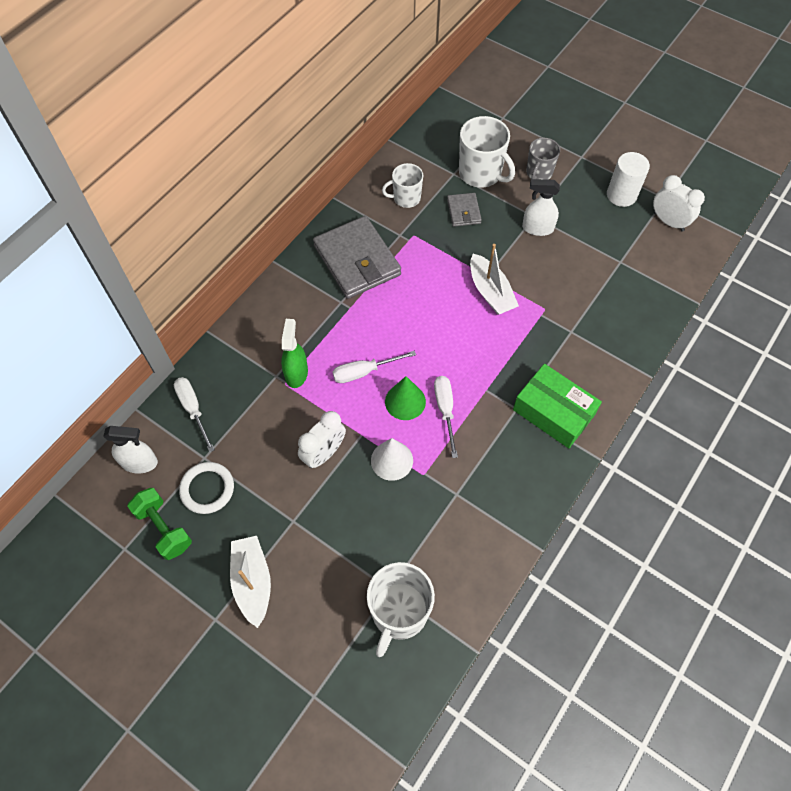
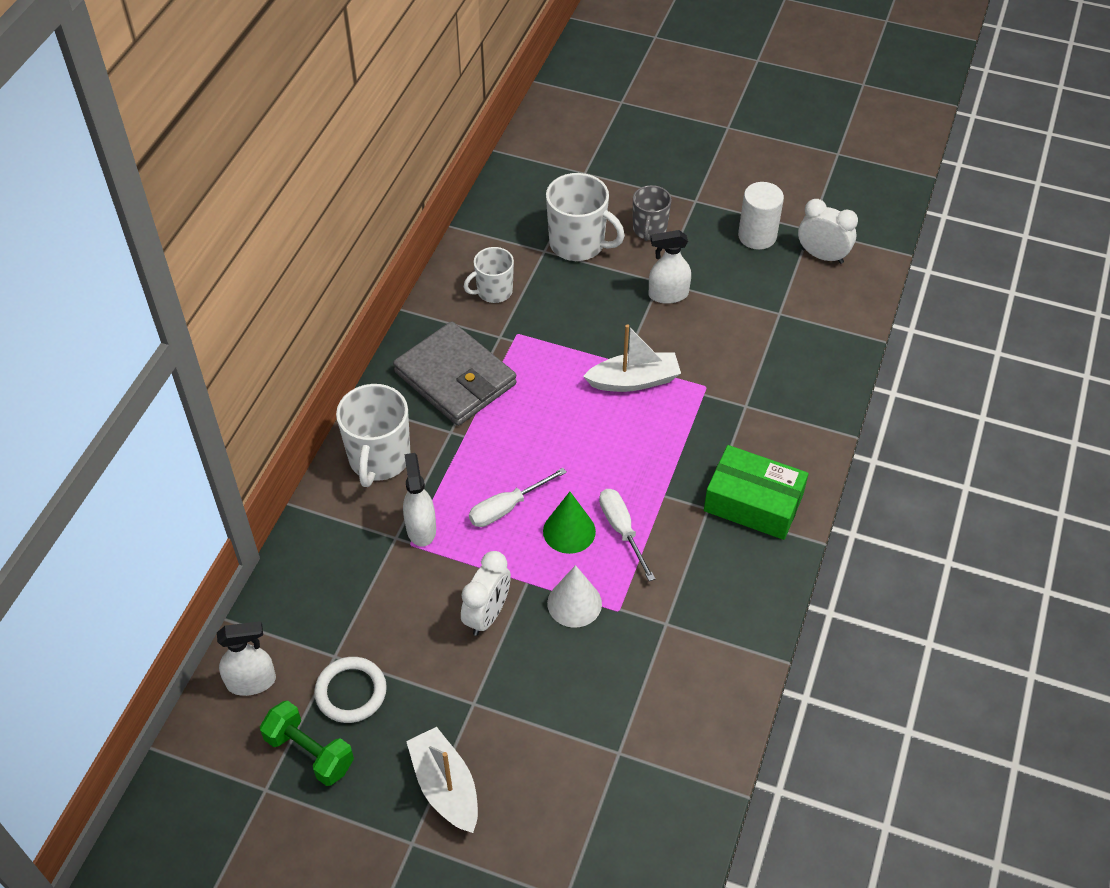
camera: 15 degrees left, 10 degrees down
white screwdriver [174,377,215,452] -> none
green spray bottle [281,319,308,388] -> white spray bottle [403,453,436,547]
white mug [367,562,435,657] -> white mug moved to [336,384,411,487]
grey wallet [447,193,482,227] -> none
white boat [470,244,519,315] -> white boat turned 60 degrees counterclockwise [583,324,681,392]

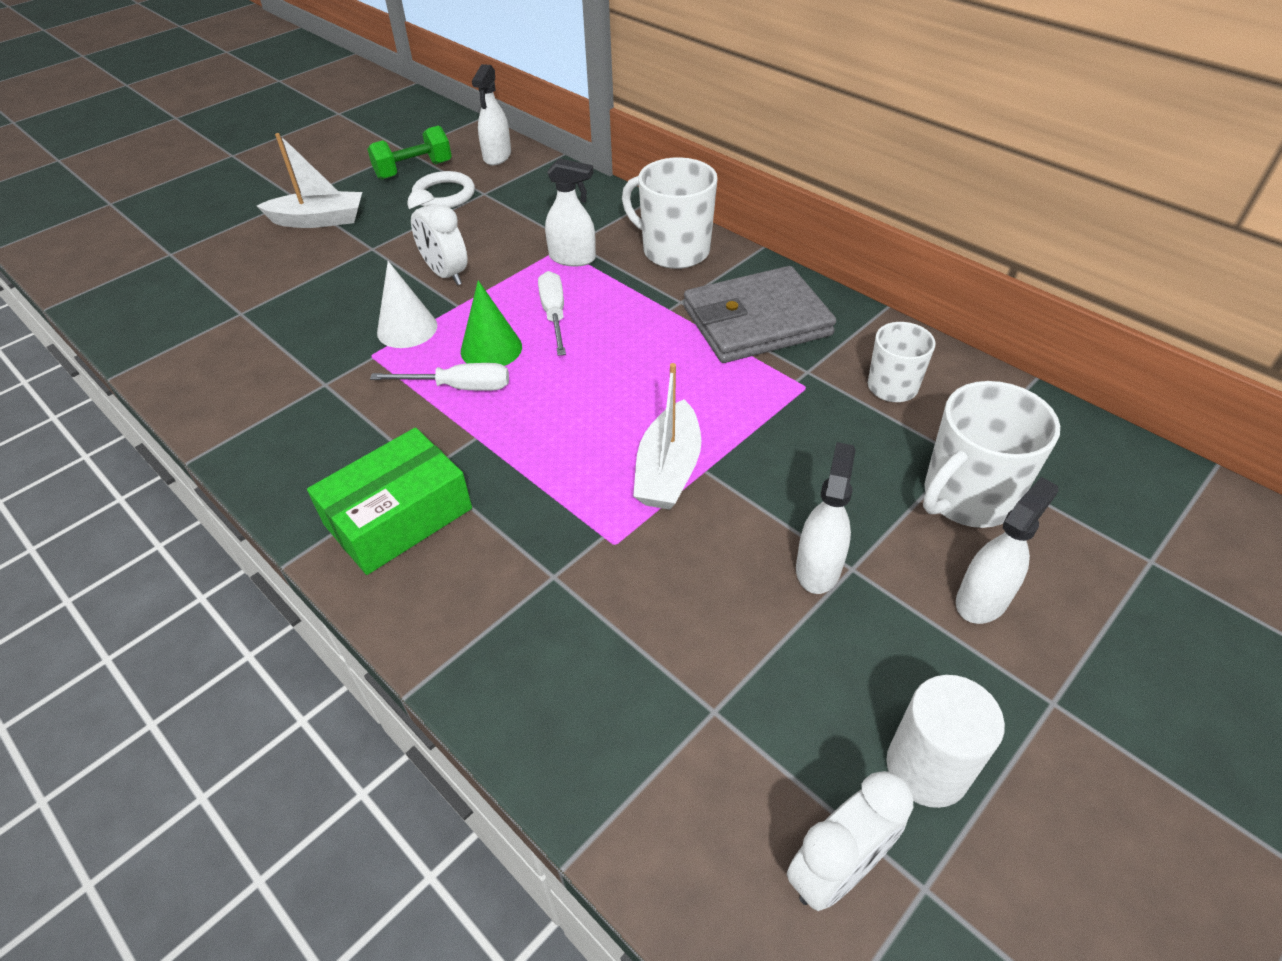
camera: 115 degrees right, 5 degrees down
grey mug [633,185,671,241] -> white spray bottle [956,477,1059,624]

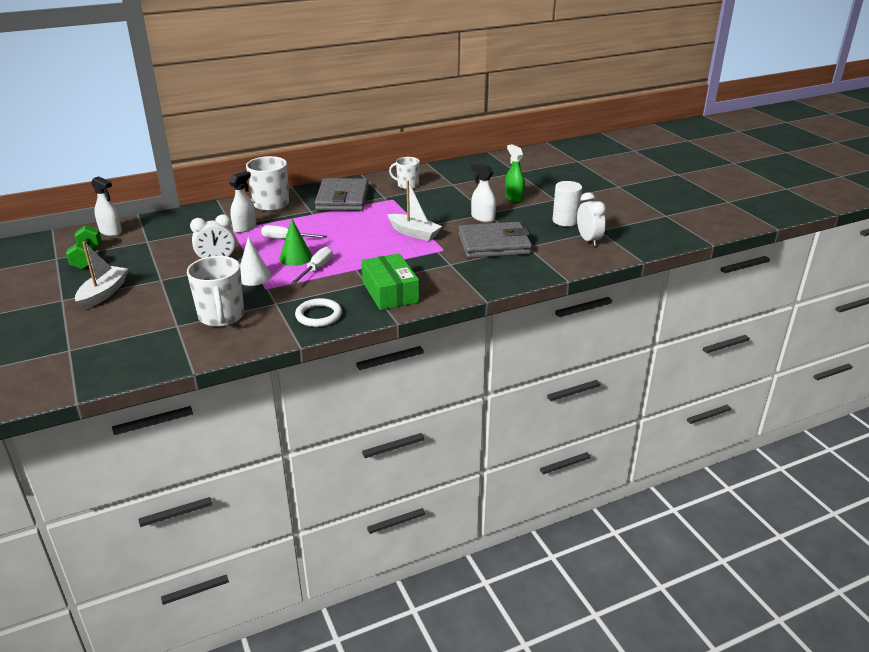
camera: 70 degrees left, 15 degrees down
white ring [412,171,475,208] -> white ring moved to [295,298,342,327]
white mug [923,381,1060,528] -> white mug moved to [187,256,244,327]
white spray bottle [956,477,1059,624] -> green spray bottle [505,144,525,202]
none -> grey wallet [458,222,532,258]

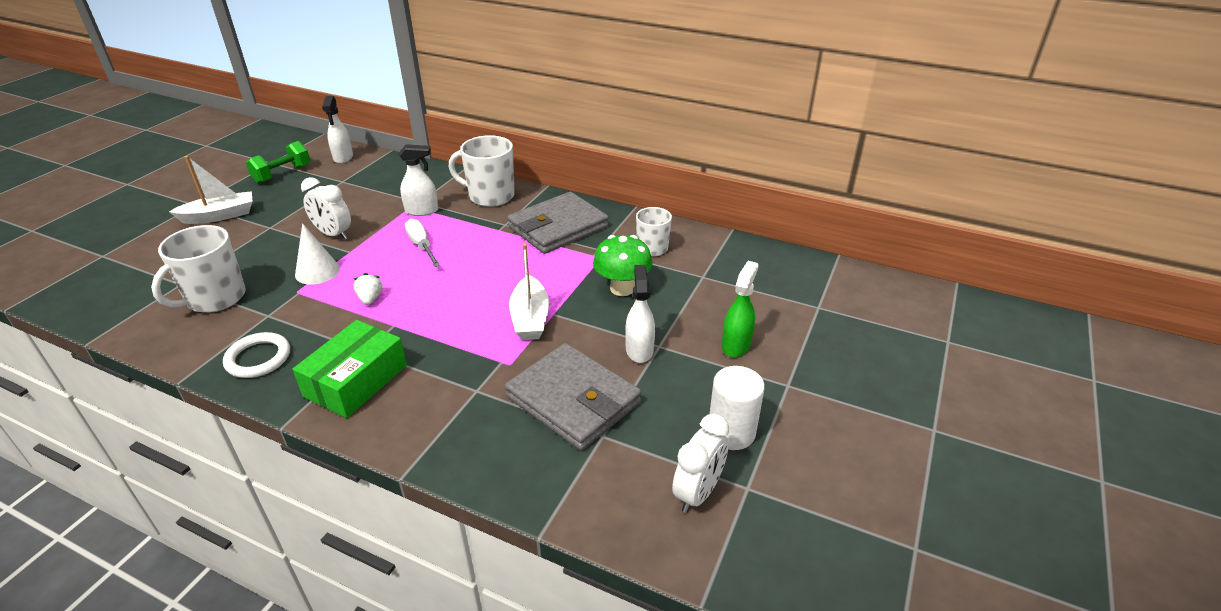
camera: 50 degrees right, 5 degrees up
green cone [279,219,312,266] -> none
white screwdriver [291,247,333,284] -> white strawberry [354,273,382,305]
none -> green mushroom [593,235,653,296]

